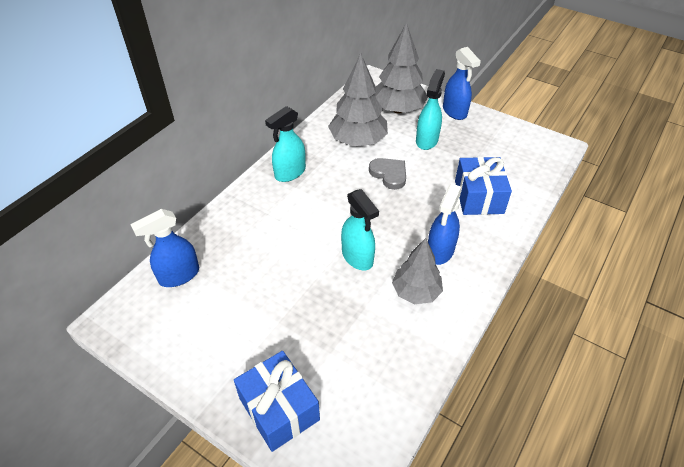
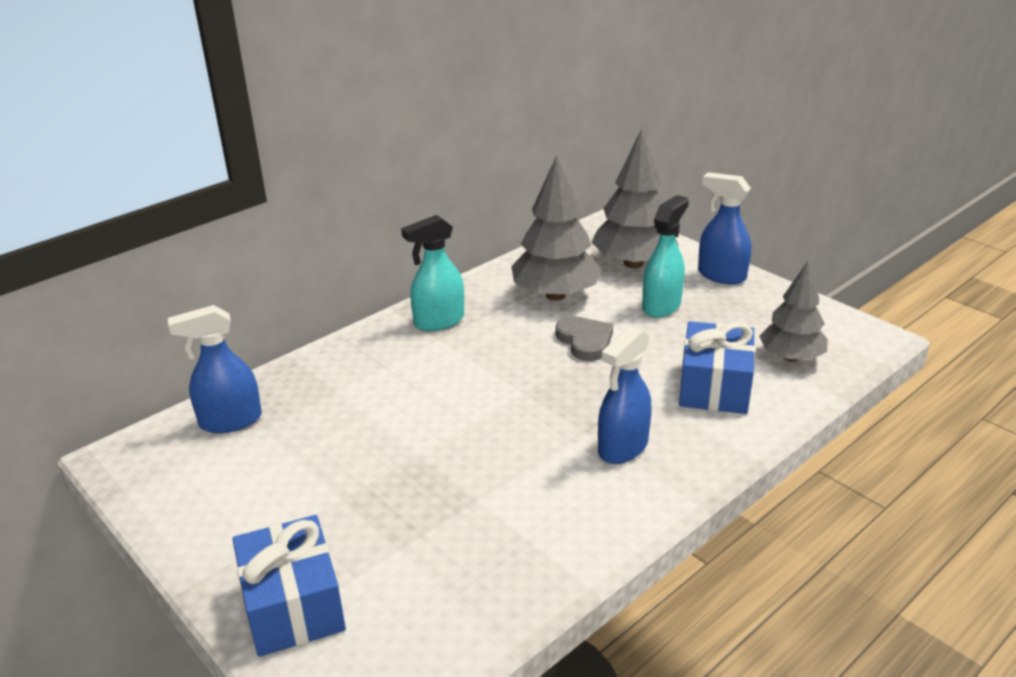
camera: 15 degrees right, 15 degrees down
turquoise spray bottle [341,189,379,271] -> none
grey tree [392,238,443,304] -> grey tree moved to [759,261,828,362]
blue spray bottle [443,47,481,120] -> blue spray bottle turned 135 degrees clockwise [698,172,751,284]

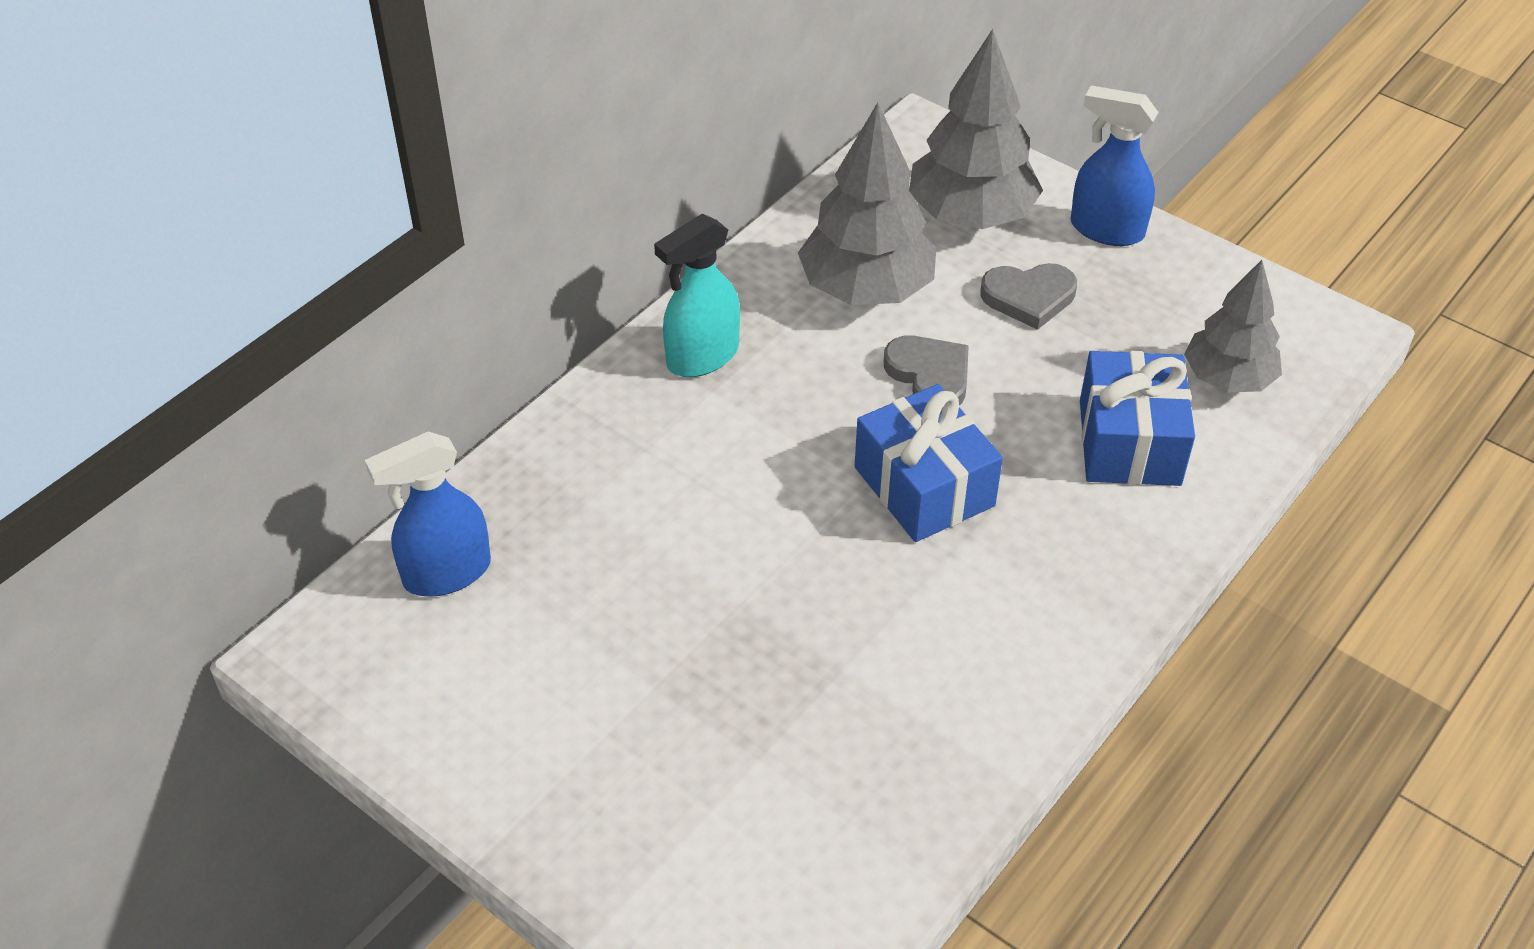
camera: 10 degrees left, 15 degrees up
blue gift [233,515,346,657] -> blue gift moved to [855,384,1003,542]
blue spray bottle [598,326,652,464] -> none
turquoise spray bottle [642,195,689,318] -> grey heart [980,263,1077,330]

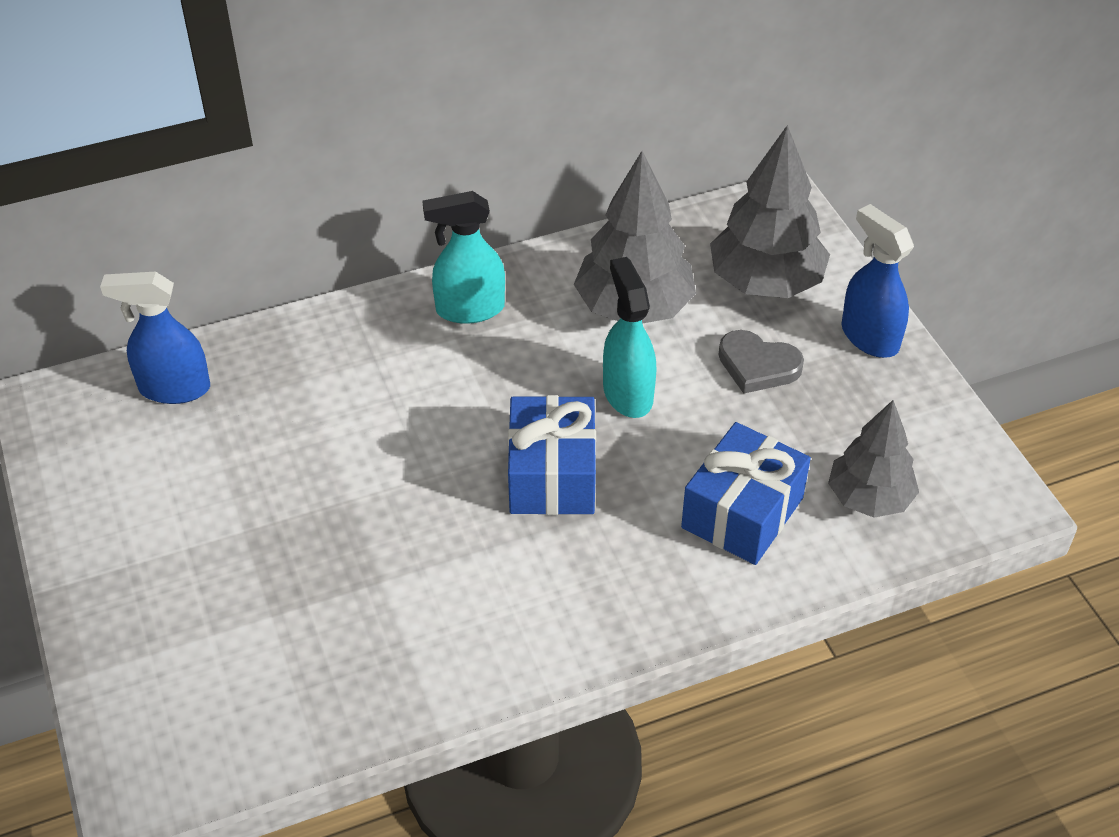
camera: 30 degrees right, 0 degrees up
grey heart [884,336,969,406] -> turquoise spray bottle [603,257,656,418]

